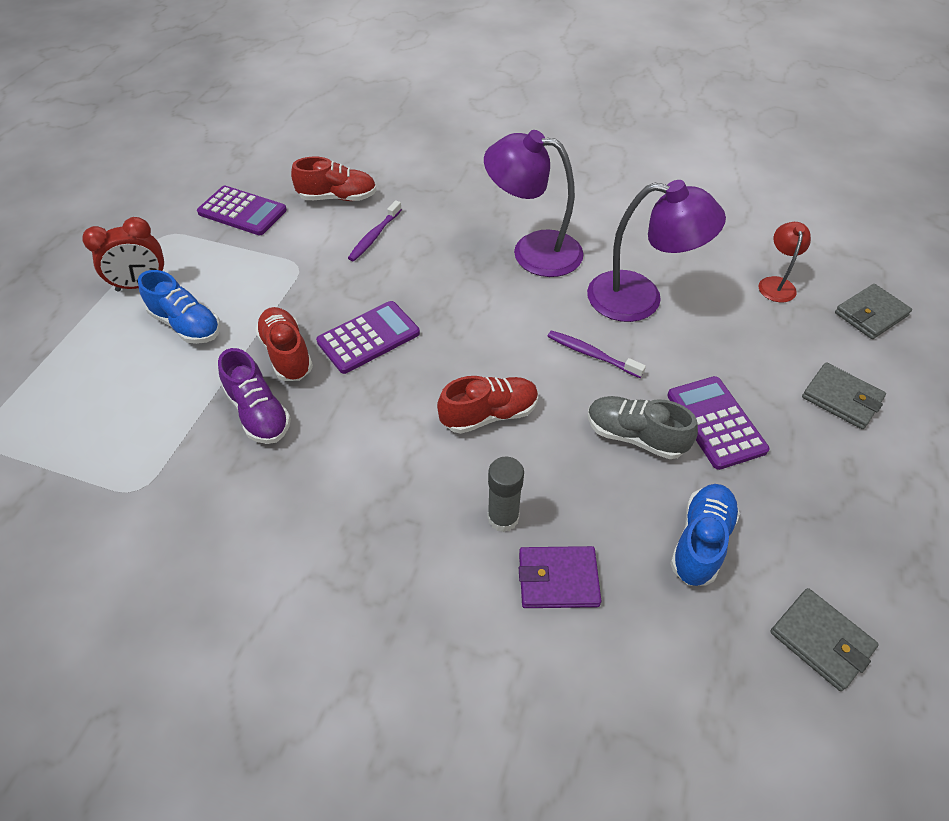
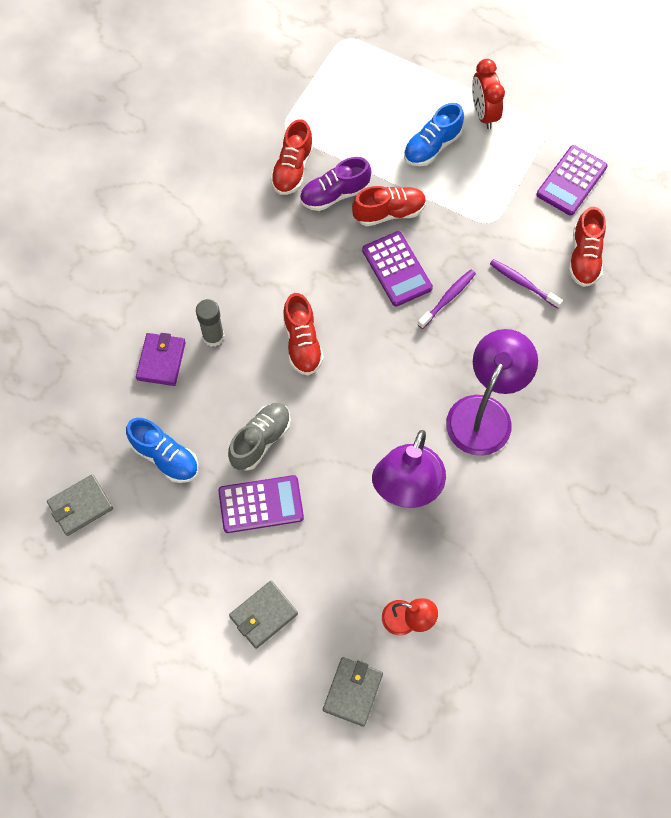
camera: 100 degrees right, 15 degrees up
purple toothbrush [547,330,646,378] -> purple toothbrush moved to [417,270,476,329]
grey wallet [835,284,912,339] -> grey wallet turned 45 degrees clockwise [323,657,383,727]
none -> red shoe [270,119,314,195]

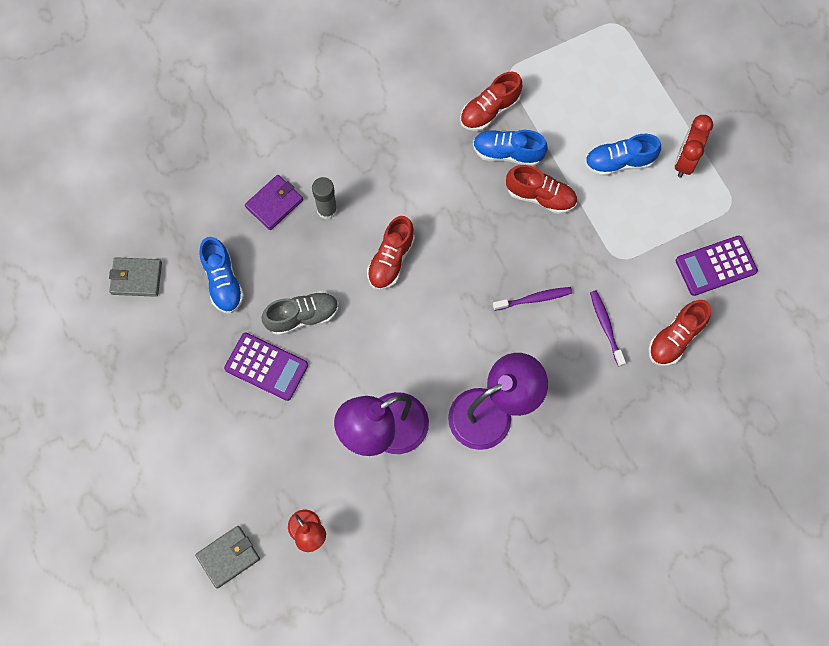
camera: 35 degrees right, 5 degrees up
grey wallet [229,581,298,649] -> none
purple shoe [300,157,371,211] -> blue shoe [473,130,548,166]
purple calculator [362,231,433,306] -> none

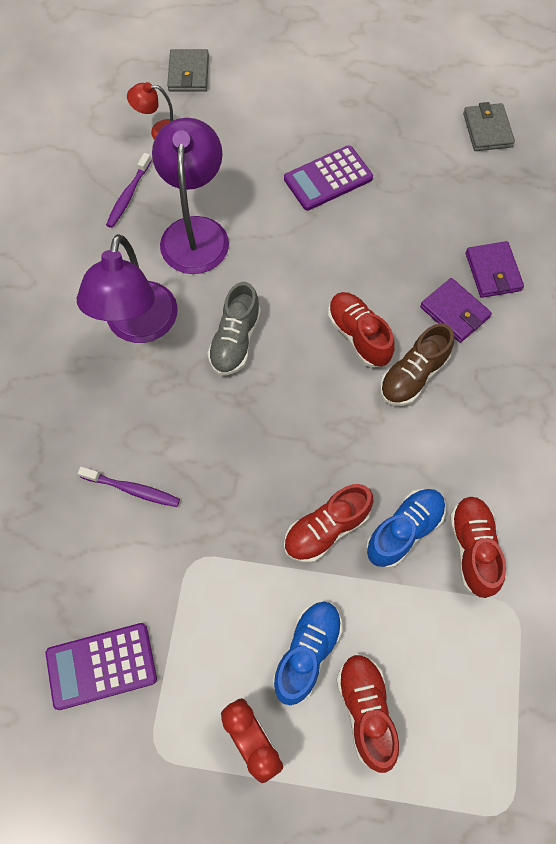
camera: 125 degrees right, 5 degrees down
grey wallet [109,257,162,297] -> grey wallet turned 45 degrees counterclockwise [463,102,515,151]
blue shoe [199,237,244,314] -> none
grey shoe [262,291,339,336] -> grey shoe moved to [207,282,261,375]
grey glue stick [312,177,338,220] -> purple wallet [420,278,492,343]
purple toothbrush [493,287,572,311] -> purple toothbrush moved to [106,153,152,228]
red shoe [649,300,711,366] -> red shoe moved to [336,654,399,773]
purple calculator [676,235,758,296] -> purple calculator turned 120 degrees counterclockwise [46,623,157,710]
none -> brown shoe [380,323,454,406]

